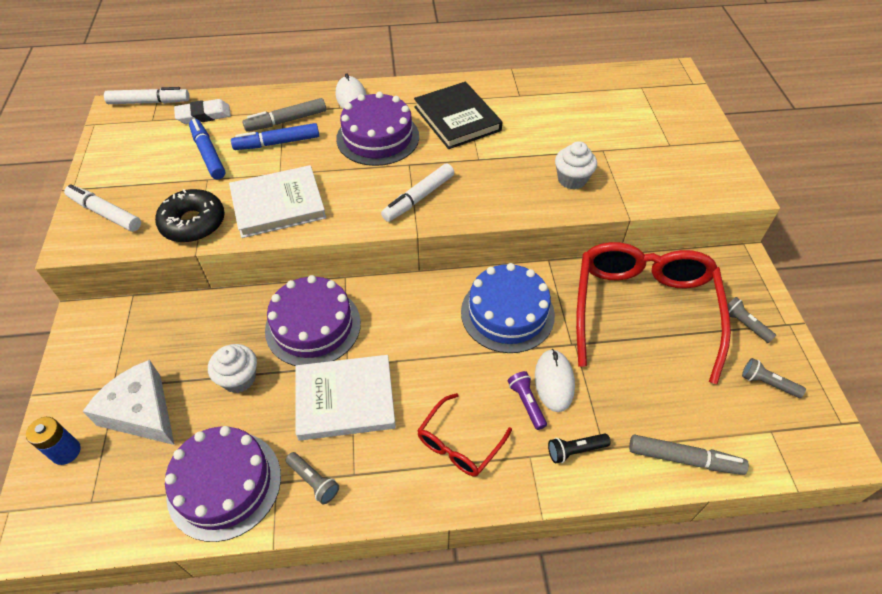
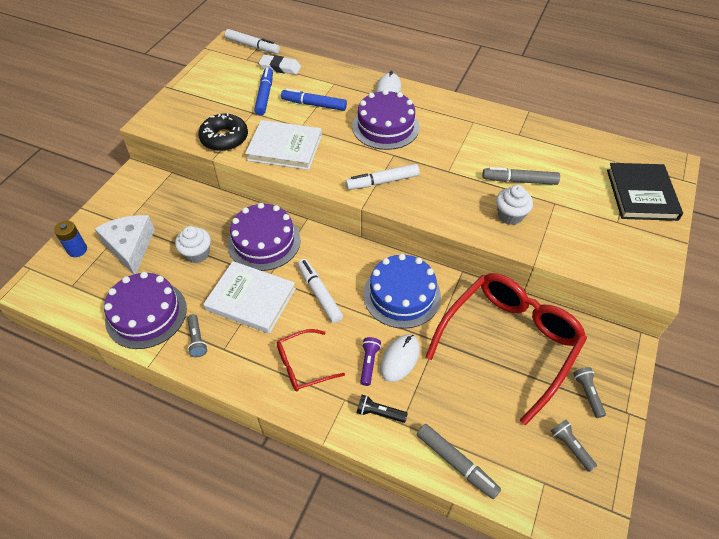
camera: 30 degrees right, 0 degrees up
white marker [64,184,141,232] -> white marker moved to [298,259,343,323]
grey marker [242,98,326,132] -> grey marker moved to [483,167,560,185]
black book [414,82,502,149] -> black book moved to [607,163,683,221]

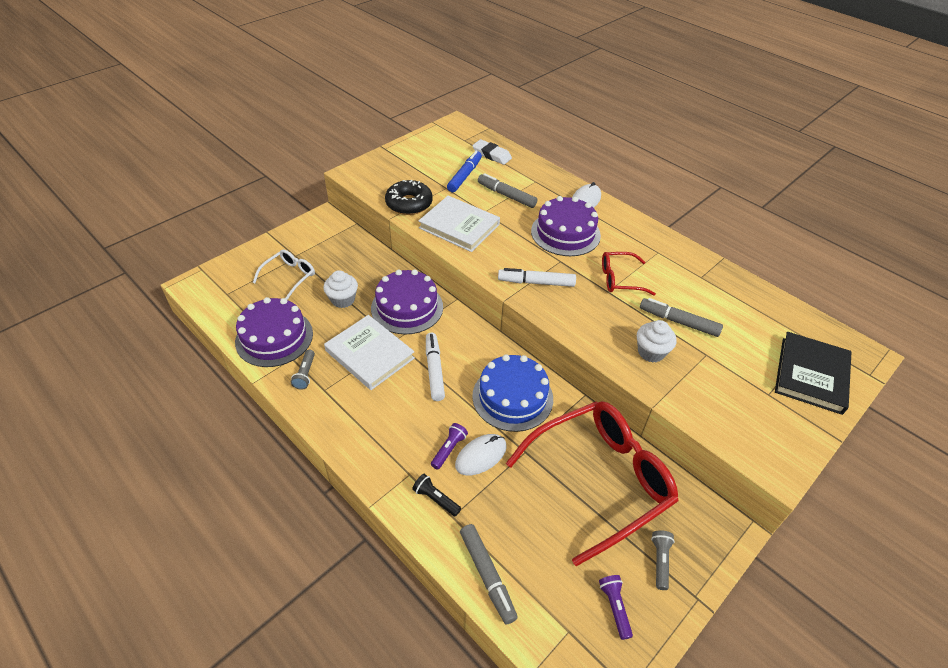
camera: 20 degrees right, 5 degrees down
blue battery [54,221,87,257] -> none
white cheese [95,215,155,274] -> white glasses [253,250,315,300]
white marker [225,29,280,54] -> none
red glasses [277,329,345,391] -> red glasses moved to [602,252,656,296]
blue marker [281,88,347,111] -> grey marker [478,173,537,208]
grey flashlight [551,420,597,472] -> purple flashlight [599,575,633,640]

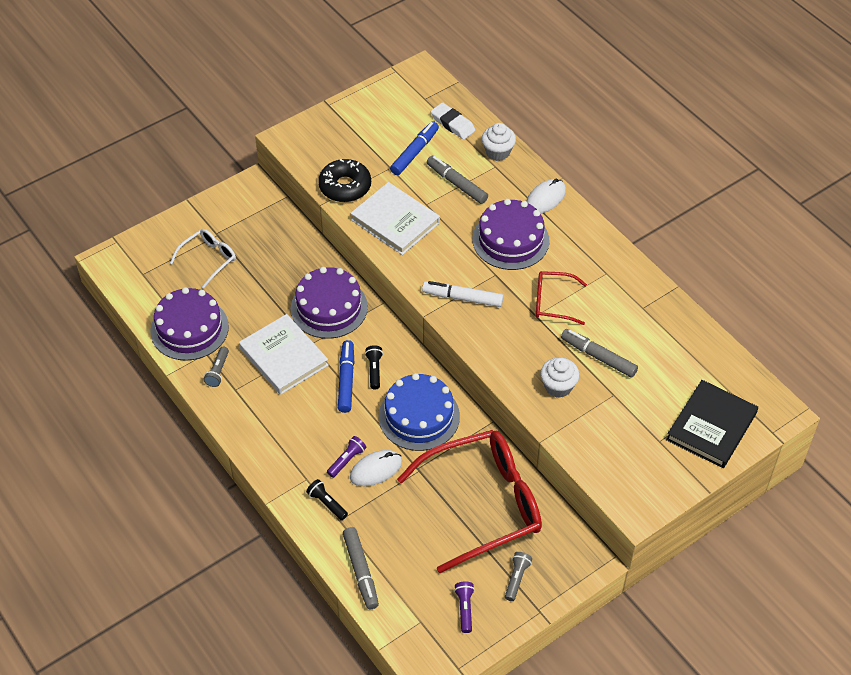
camera: 10 degrees right, 5 degrees up
white cupcake [323,270,358,308] -> white cupcake moved to [481,123,516,161]
white marker [426,333,445,401] -> blue marker [338,340,354,413]
none -> black flashlight [365,345,383,390]

